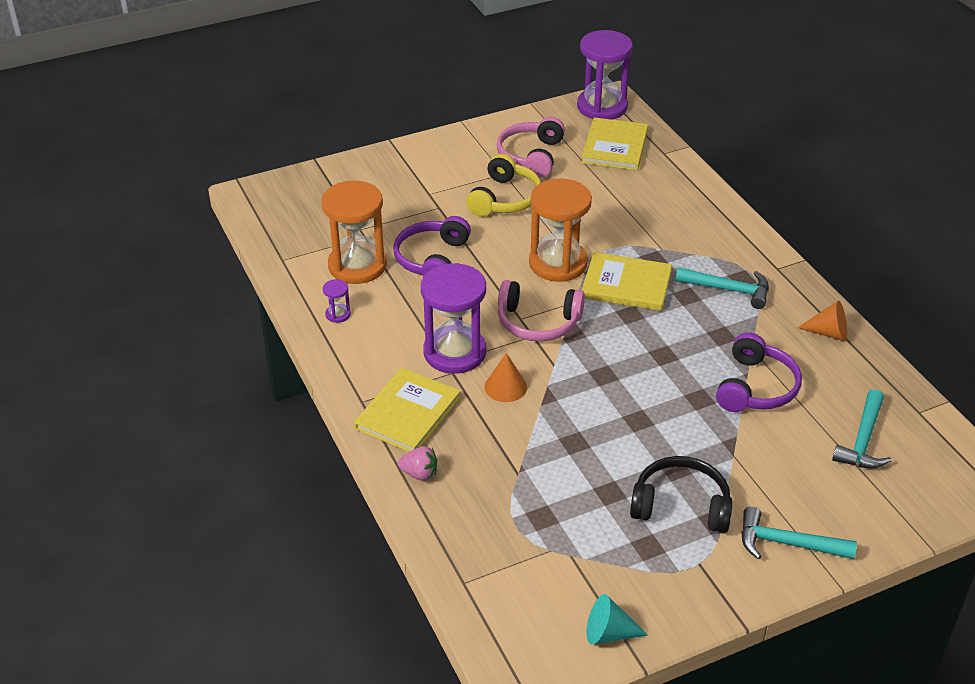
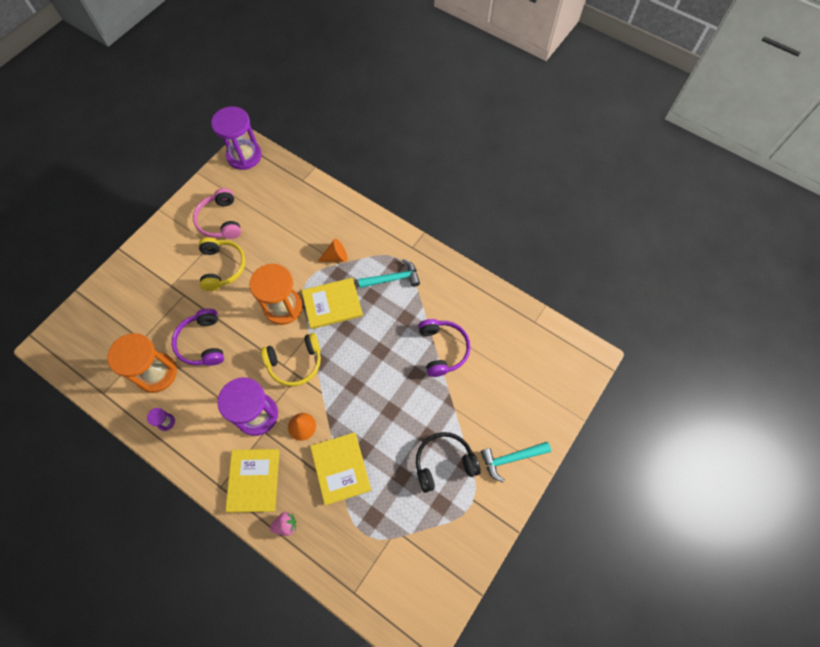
camera: 30 degrees left, 25 degrees up
pink headphones [498,280,585,341] -> yellow headphones [261,333,321,386]
yellow book [581,117,648,170] -> yellow book moved to [310,432,371,505]
turquoise cone [587,594,648,644] -> none
orange cone [797,301,847,341] -> orange cone moved to [318,239,347,262]
turquoise hammer [832,389,892,469] -> none

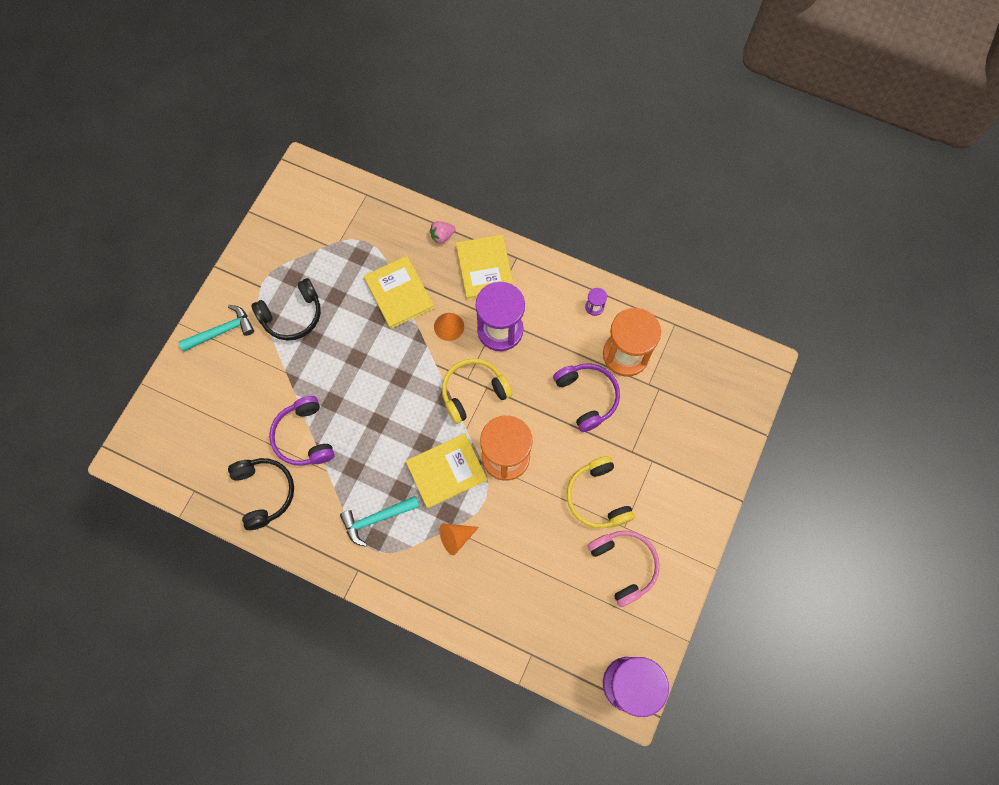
camera: 170 degrees right, 5 degrees up
none -> black headphones [228,458,294,530]

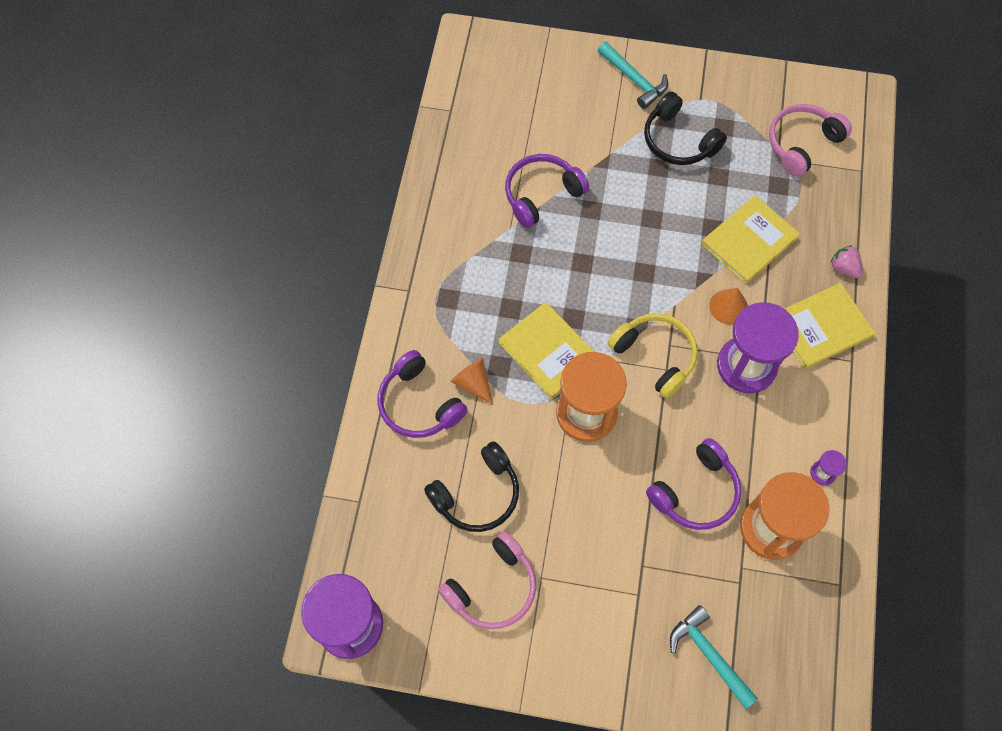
camera: 75 degrees right, 5 degrees down
black headphones [228,458,294,530] -> black headphones moved to [424,441,519,532]
turquoise hammer [340,496,420,547] -> turquoise hammer moved to [670,605,758,709]
yellow headphones [566,456,635,528] -> none
none -> purple headphones [378,350,468,438]
none -> pink headphones [769,104,852,177]

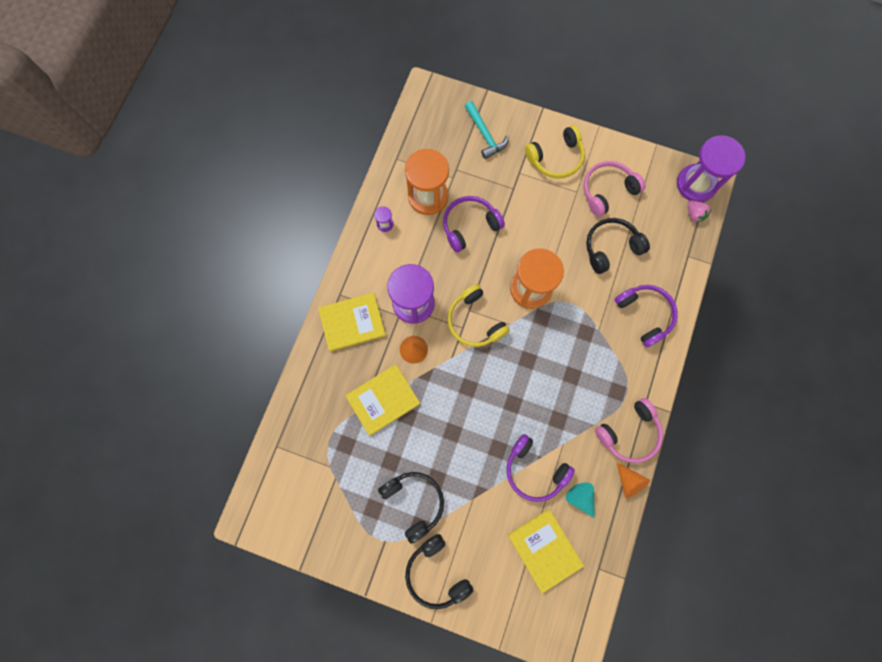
camera: 170 degrees left, 10 degrees up
orange cone [450,357,493,405] -> orange cone moved to [617,462,650,498]
yellow book [498,302,594,399] -> yellow book moved to [508,509,584,593]
purple headphones [505,154,589,228] -> purple headphones turned 60 degrees clockwise [506,434,575,502]
turquoise hammer [598,41,668,109] -> black headphones [405,534,473,609]
pink headphones [769,104,852,177] -> pink headphones moved to [595,398,663,463]
pink strawberry [830,245,863,278] -> pink strawberry moved to [688,201,711,223]
none -> yellow headphones [525,125,585,179]
none -> turquoise cone [566,483,595,518]

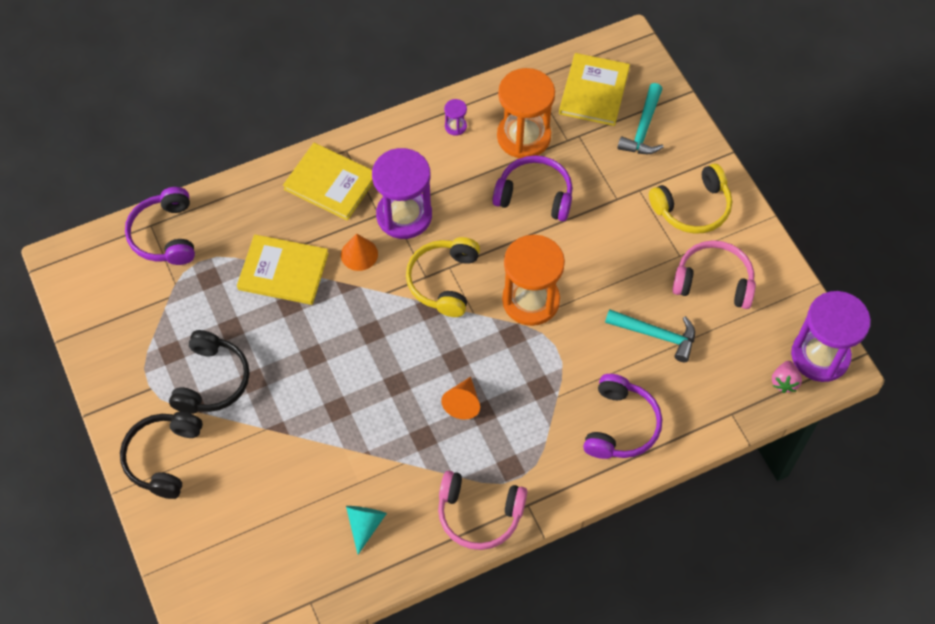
camera: 45 degrees right, 15 degrees down
purple headphones [506,434,575,502] -> purple headphones moved to [125,187,195,265]
yellow book [508,509,584,593] -> yellow book moved to [559,53,630,126]
yellow headphones [525,125,585,179] -> yellow headphones turned 45 degrees counterclockwise [649,164,732,234]
black headphones [586,218,650,274] -> turquoise hammer [605,309,695,362]
orange cone [617,462,650,498] -> orange cone moved to [441,377,480,420]

